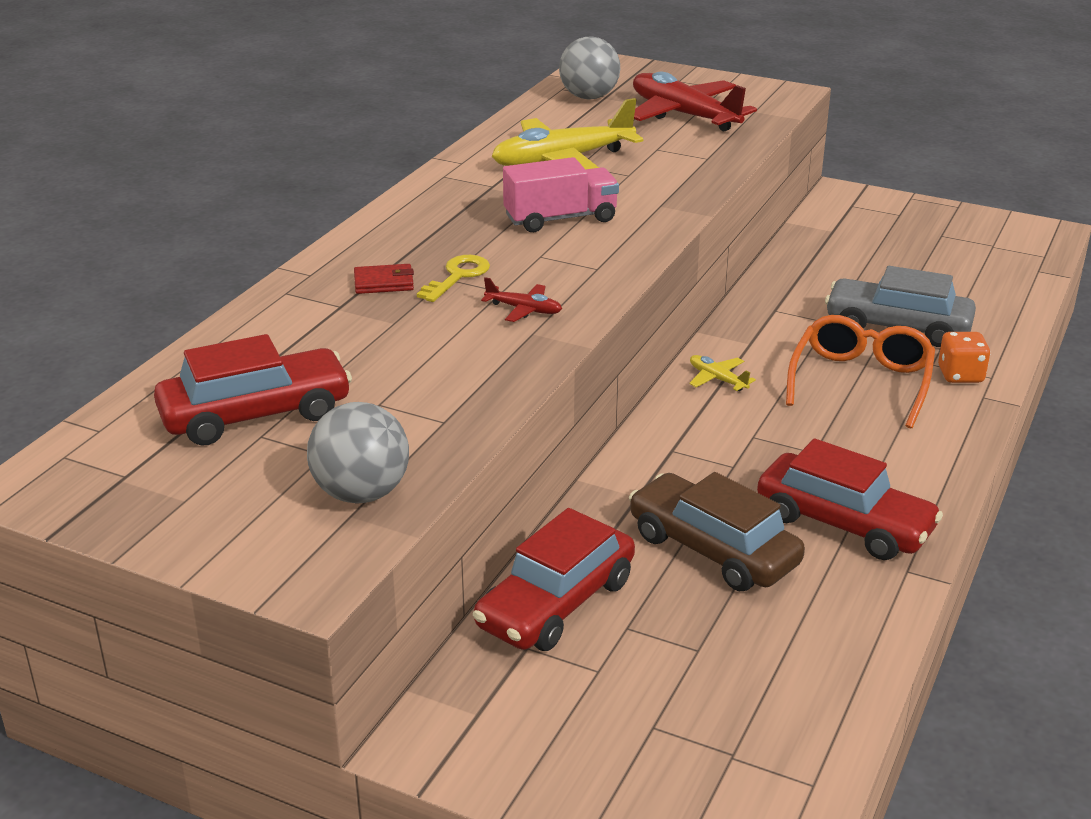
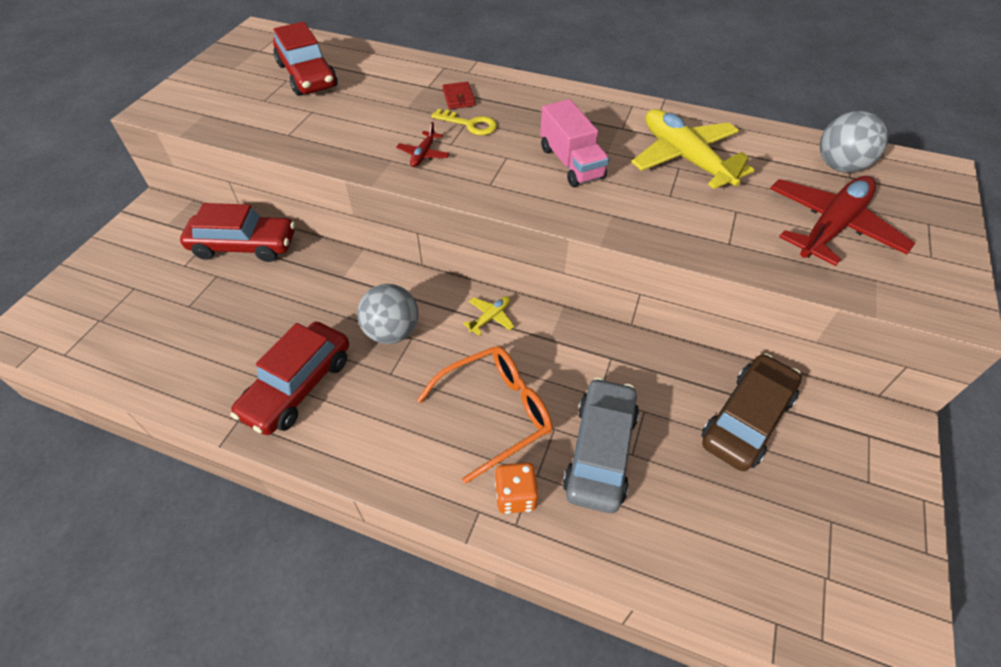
camera: 85 degrees right, 20 degrees up
grey ball [307,402,409,504] -> grey ball moved to [357,284,419,344]
red car [473,508,635,651] -> red car turned 150 degrees clockwise [180,203,295,262]
brown car [629,472,805,591] -> brown car moved to [702,353,802,471]
orange glasses [786,315,935,429] -> orange glasses turned 45 degrees counterclockwise [417,346,552,484]

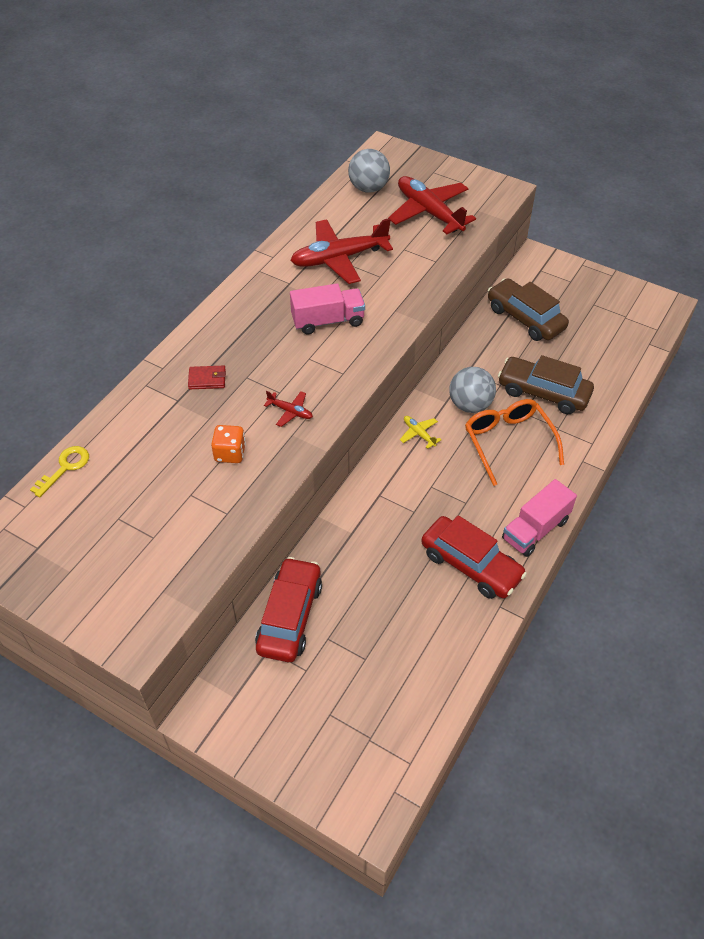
camera: 80 degrees left, 0 degrees up
red car [273,22,337,96] -> none
grey ball [357,284,419,344] -> grey ball moved to [449,367,496,413]
yellow key [431,109,497,135] -> yellow key moved to [30,446,89,498]
orange dice [495,462,539,514] -> orange dice moved to [211,425,246,463]
grey car [563,377,639,513] -> brown car [498,355,594,414]
yellow plane [631,109,755,189] -> red plane [290,218,393,284]
none -> pink truck [502,479,577,557]

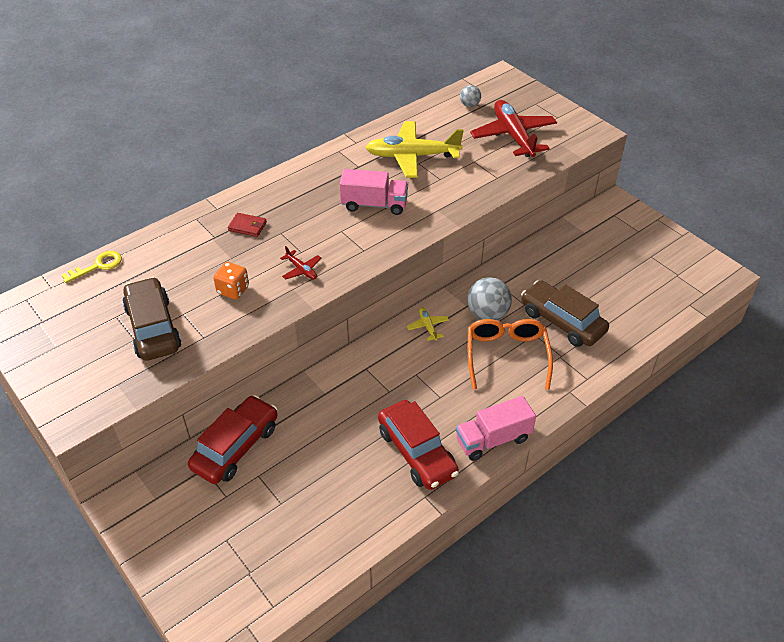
camera: 20 degrees right, 5 degrees down
red plane [290,218,393,284] -> yellow plane [365,121,464,178]
grey ball [348,149,390,193] -> grey ball [460,85,481,107], size x0.56
brown car [488,278,569,341] -> brown car moved to [123,277,181,361]

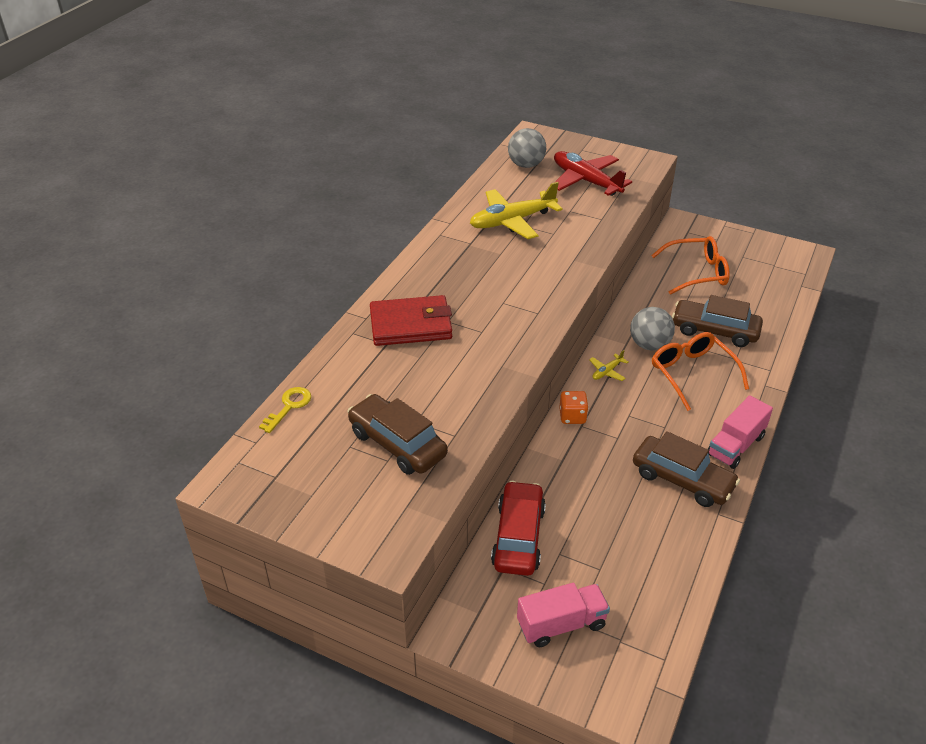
camera: 25 degrees left, 5 degrees down
orange dice [213,262,249,299] -> orange dice moved to [559,391,589,424]
red wallet [228,213,267,237] -> red wallet [370,295,452,346], size x2.25
red plane [280,246,321,280] -> none
pink truck [340,169,408,215] -> pink truck moved to [517,583,610,647]
red car [378,400,459,490] -> brown car [633,431,740,507]
yellow plane [407,307,449,341] -> yellow plane turned 90 degrees counterclockwise [589,350,628,381]
grey ball [460,85,481,107] -> grey ball [508,128,546,168], size x1.80
none -> orange glasses [651,236,730,295]

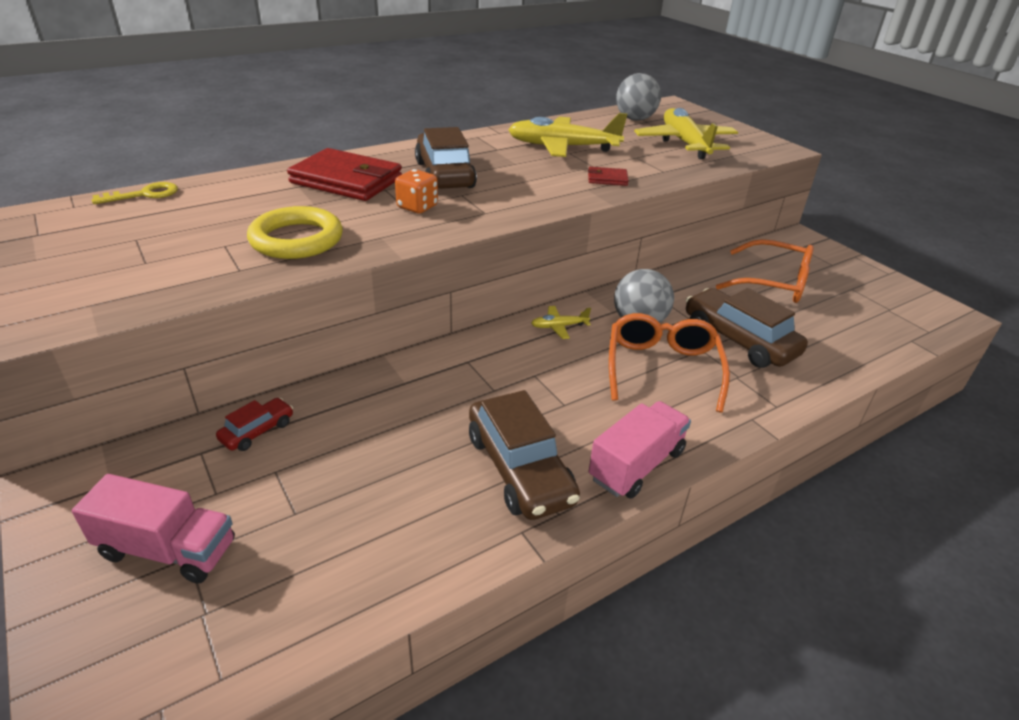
camera: 30 degrees right, 5 degrees down
brown car [347,394,448,475] -> brown car moved to [415,127,477,189]
red car [491,481,546,576] -> red car [216,398,293,451], size x0.50
red plane [554,151,632,196] -> yellow plane [634,108,738,159]
orange dice [559,391,589,424] -> orange dice moved to [395,169,438,213]
pink truck [708,395,773,469] -> pink truck turned 150 degrees clockwise [589,401,691,499]
none -> yellow ring [247,206,343,259]
none -> red wallet [588,167,629,186]

